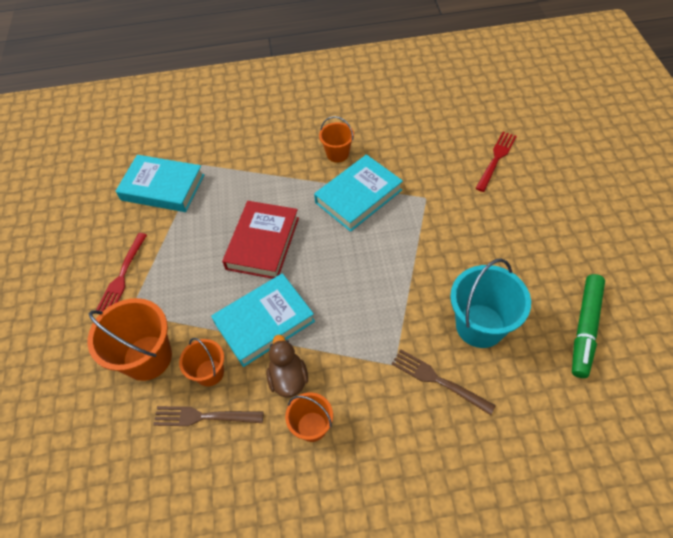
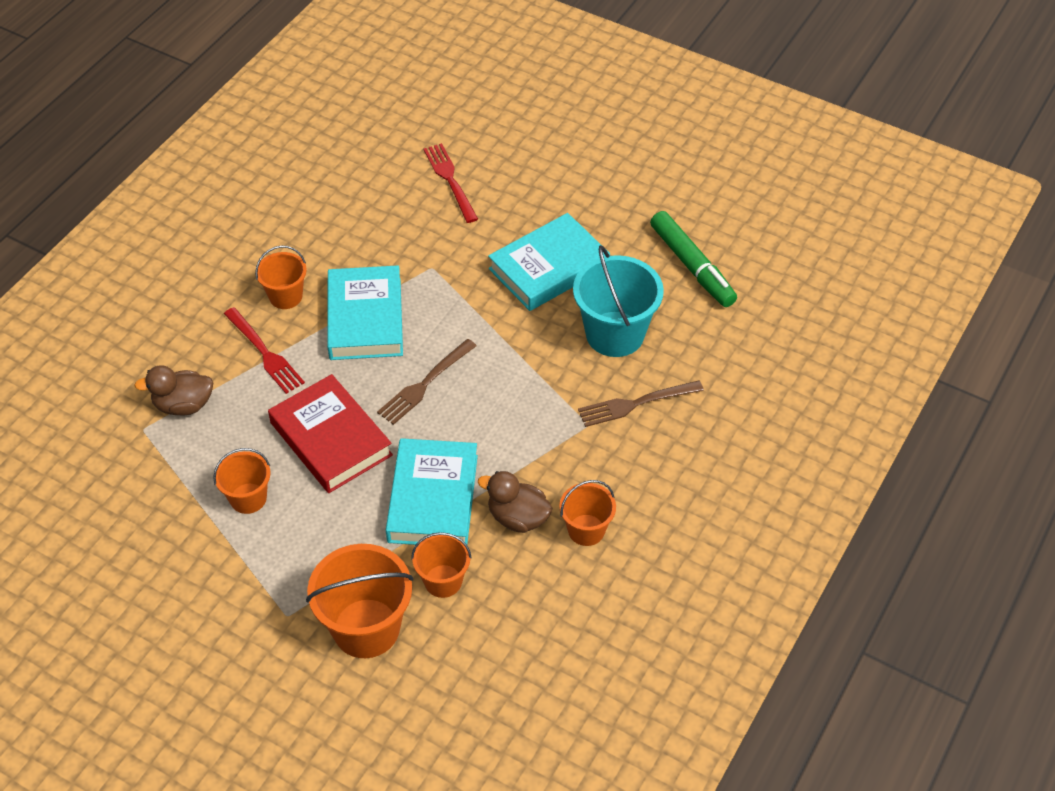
camera: 55 degrees left, 5 degrees down
red fork [96,233,147,312] -> red fork moved to [224,307,305,394]
turquoise book [116,155,204,212] -> turquoise book moved to [488,213,610,311]
brown fork [153,406,264,426] -> brown fork moved to [377,339,477,425]
none -> brown duck [134,365,213,416]
none -> orange bucket [213,448,270,514]

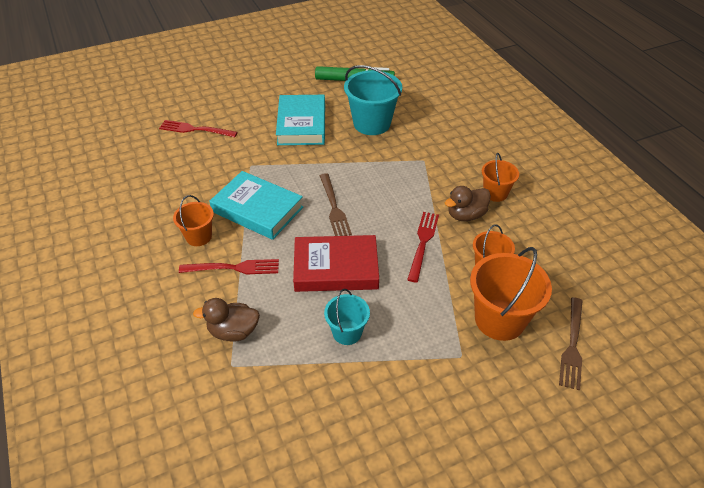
camera: 55 degrees left, 5 degrees down
brown duck [134,365,213,416] -> brown duck turned 60 degrees clockwise [193,298,260,342]
orange bucket [213,448,270,514] -> turquoise bucket [324,289,370,345]
turquoise book [386,438,478,545] -> red fork [407,212,439,283]
brown fork [578,380,704,427] -> brown fork moved to [559,297,583,391]

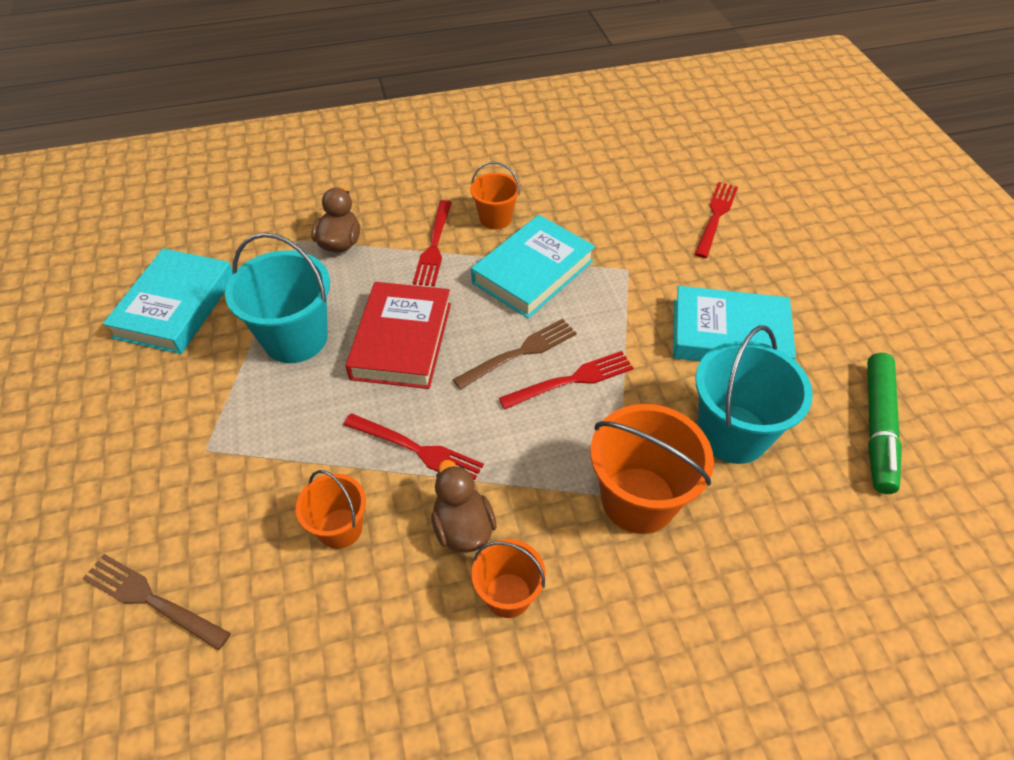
camera: 100 degrees right, 5 degrees up
brown fork [320,173,352,236] -> brown fork turned 150 degrees clockwise [453,319,577,390]
turquoise bucket [324,289,370,345] -> turquoise bucket [225,233,330,363], size x1.73
orange bucket [470,247,552,341] -> orange bucket moved to [590,404,714,534]
none -> turquoise book [103,248,232,354]
none -> red fork [499,351,633,409]

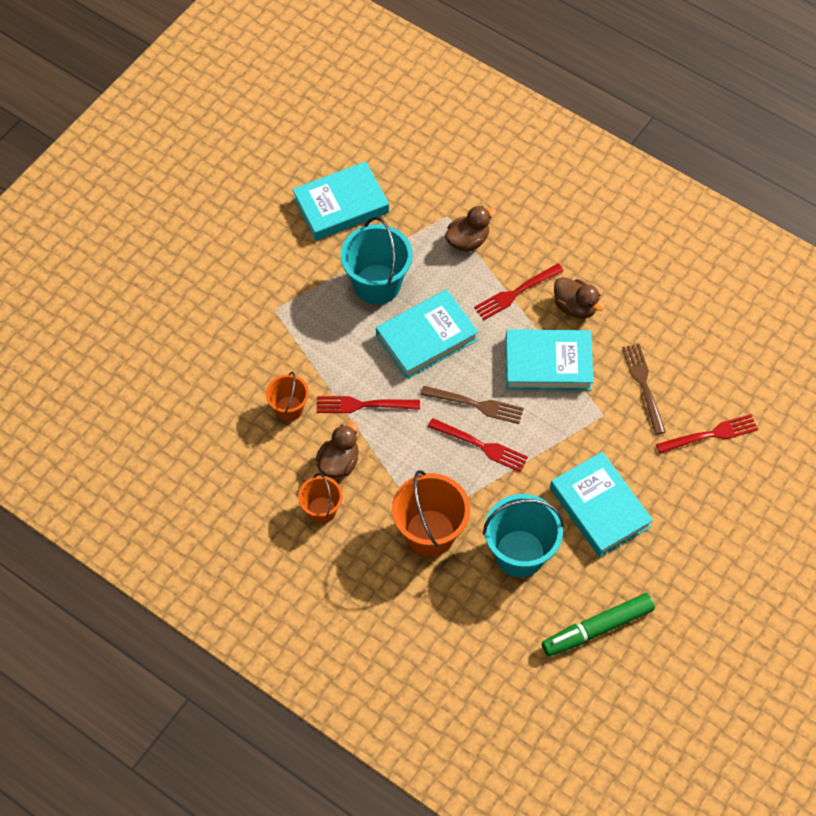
camera: 50 degrees right, 10 degrees up
brown fork [82,554,231,650] -> brown fork moved to [622,344,666,434]
red fork [343,413,484,480] -> red fork turned 105 degrees clockwise [317,396,420,413]
red book [346,282,451,389] -> turquoise book [376,289,479,379]
orange bucket [470,162,520,229] -> brown duck [554,277,605,319]

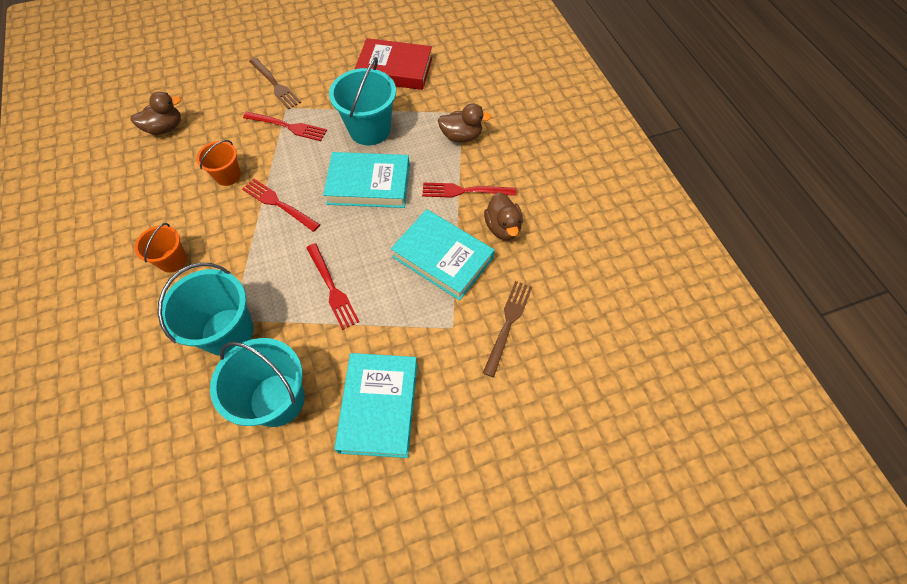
camera: 35 degrees right, 0 degrees up
turquoise book [292,161,389,241] -> red book [355,38,432,90]
brown duck [316,422,359,478] -> brown duck moved to [130,92,181,135]
orange bucket [392,470,470,557] -> turquoise bucket [158,263,254,356]
brown fork [421,386,524,424] -> brown fork moved to [249,58,301,109]
green marker [542,593,655,656] -> none
red fork [656,414,758,454] -> red fork moved to [243,112,327,141]

